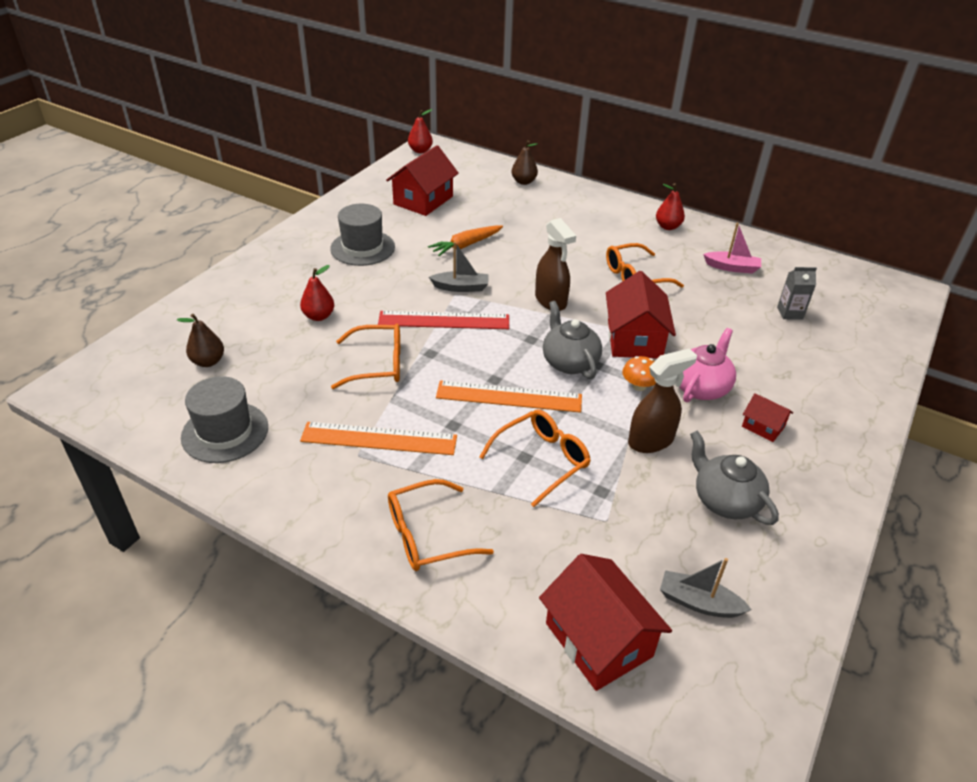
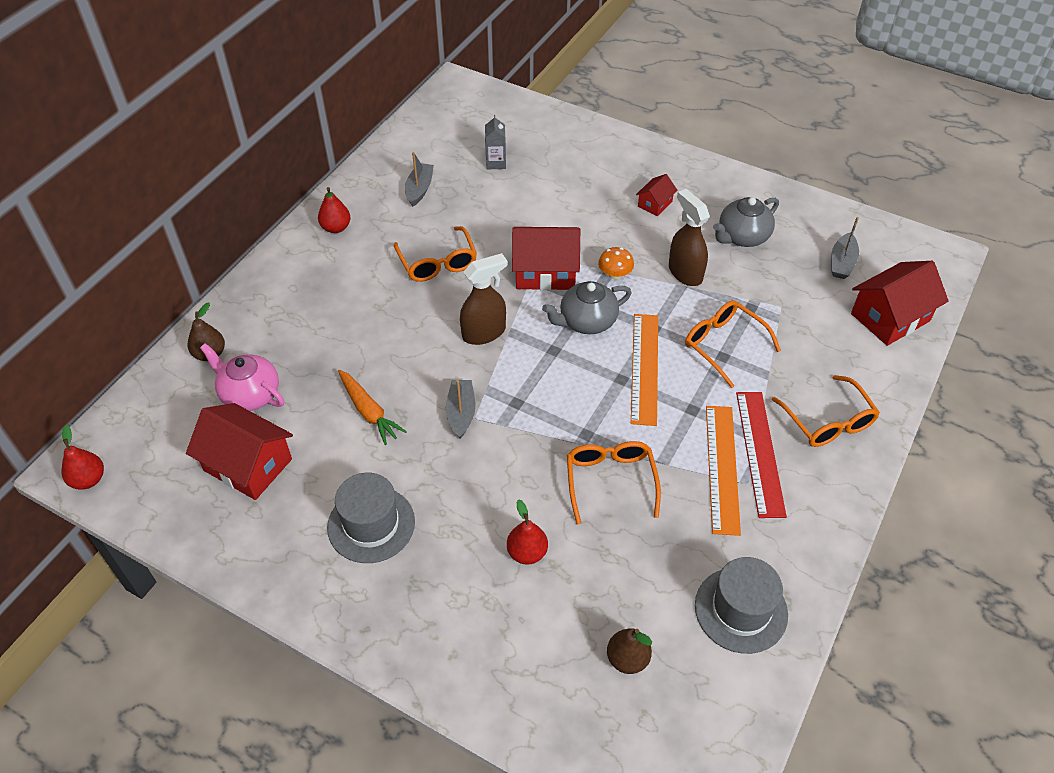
camera: 90 degrees left, 10 degrees up
red ruler [378,311,509,329] -> red ruler moved to [736,392,787,518]
pink teapot [679,328,736,402] -> pink teapot moved to [200,343,284,411]
pink boat [703,223,761,274] -> grey boat [405,152,434,207]

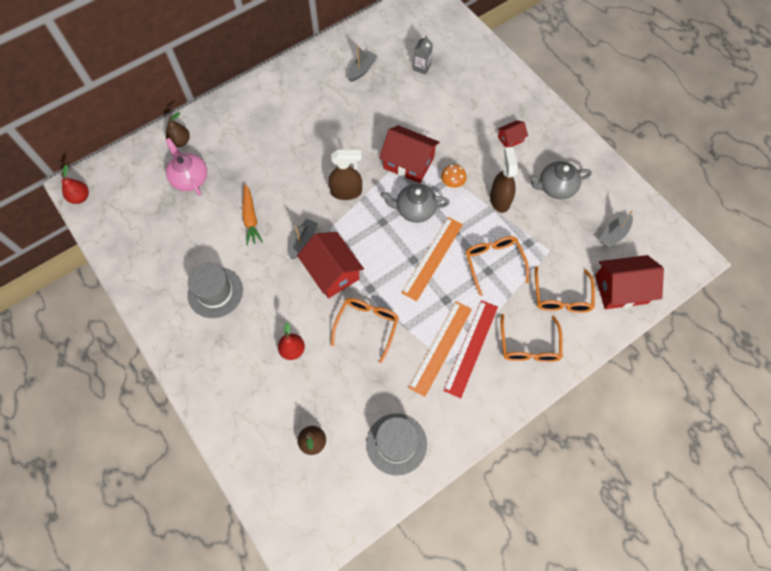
camera: 25 degrees right, 15 degrees up
red house [186,403,293,500] -> red house moved to [297,232,364,298]
red pear [318,187,351,233] -> none
orange glasses [394,226,477,282] -> orange glasses moved to [535,266,595,313]

